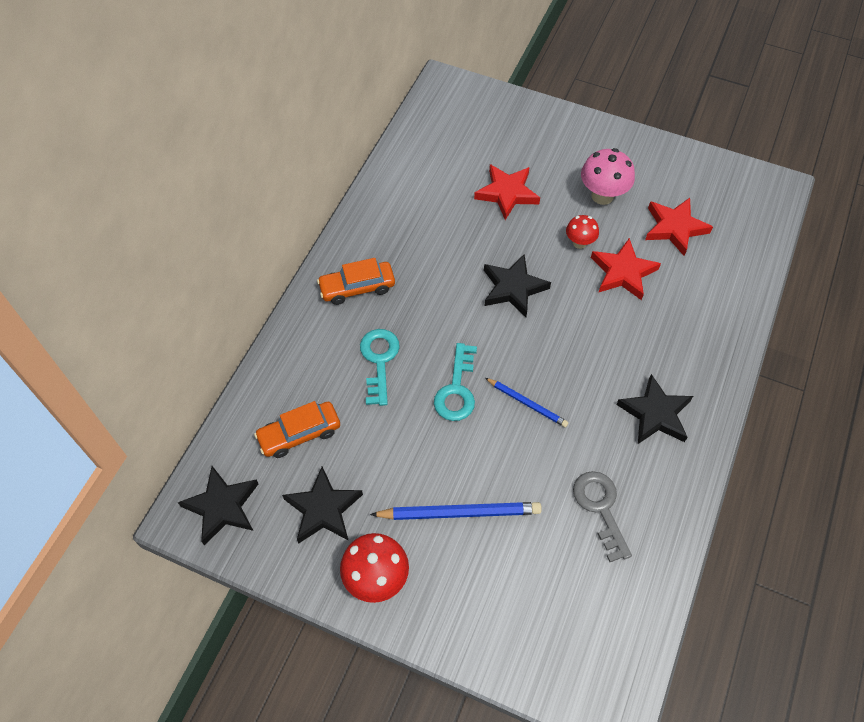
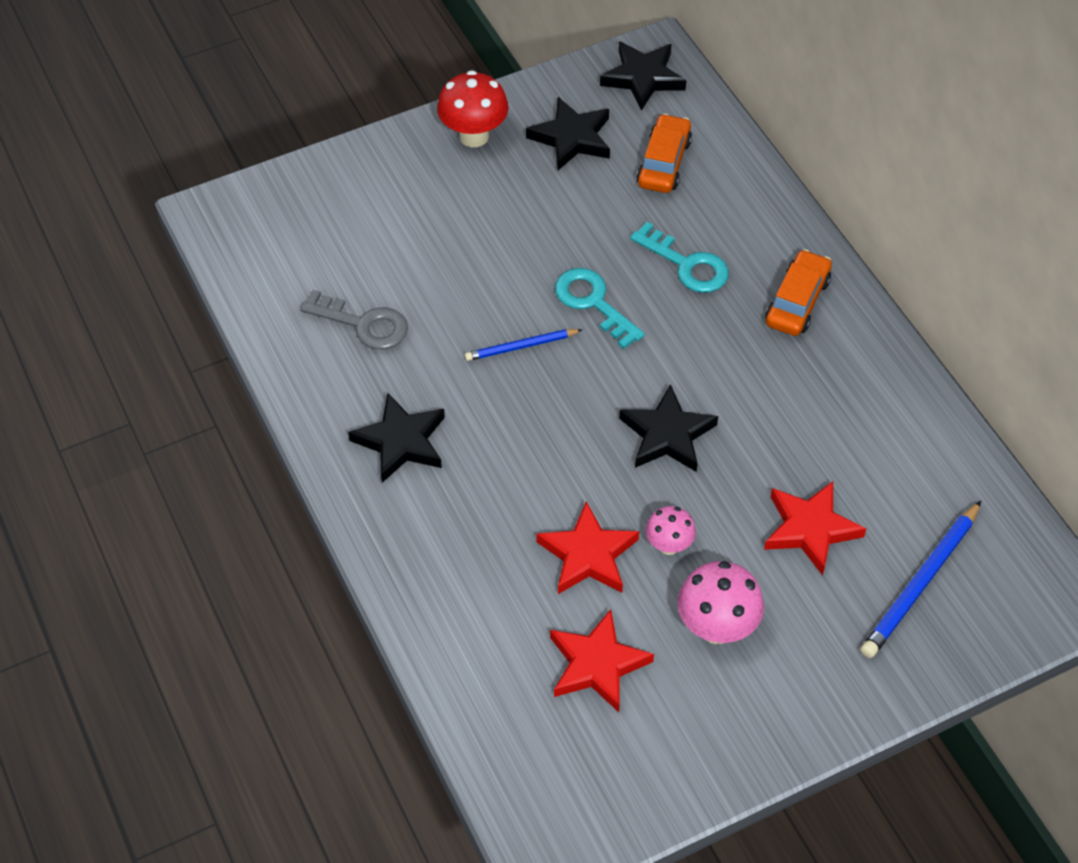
camera: 130 degrees right, 5 degrees down
blue pencil [370,502,542,520] -> blue pencil moved to [860,501,981,658]
red mushroom [566,215,599,249] -> pink mushroom [646,506,696,555]

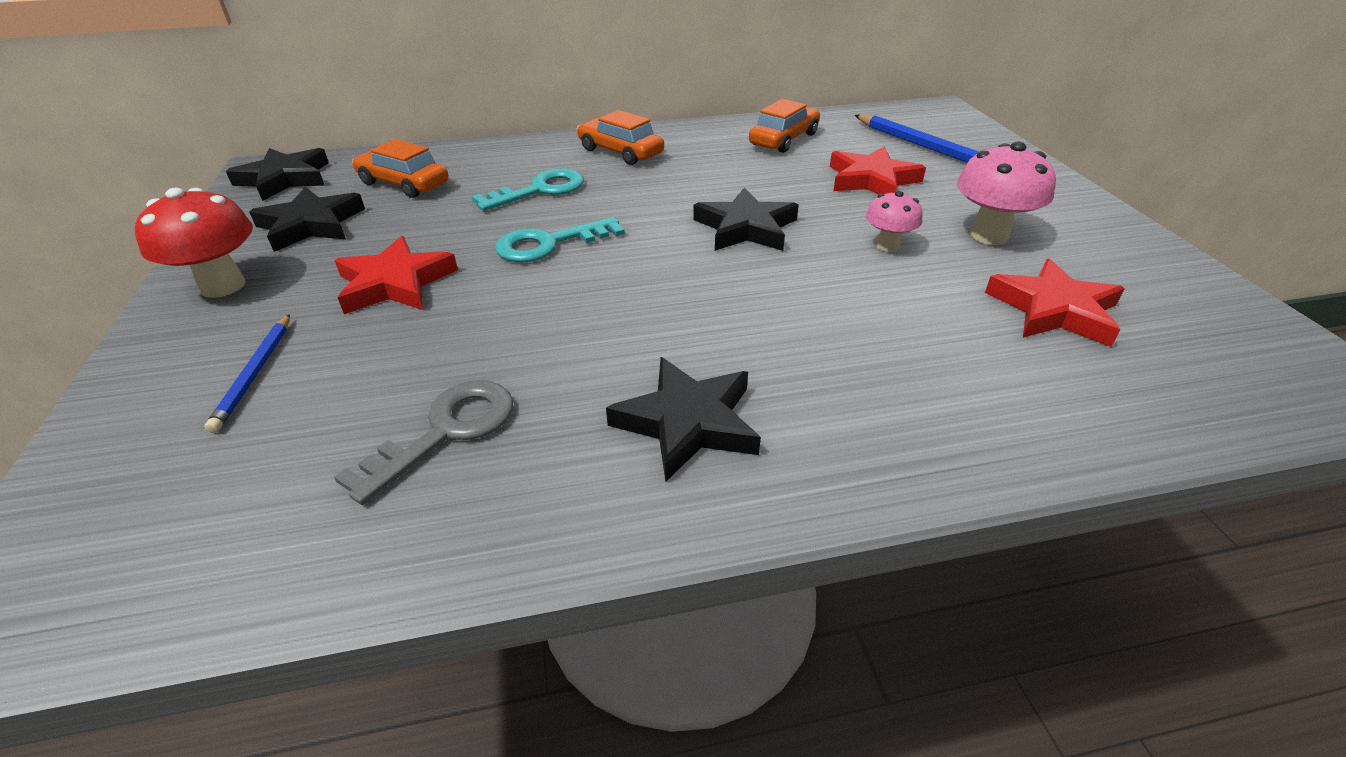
camera: 75 degrees left, 15 degrees down
blue pencil [465,329,582,361] -> blue pencil moved to [205,314,290,433]
red star [536,501,639,594] -> red star moved to [334,236,458,314]
none -> orange car [749,99,820,153]

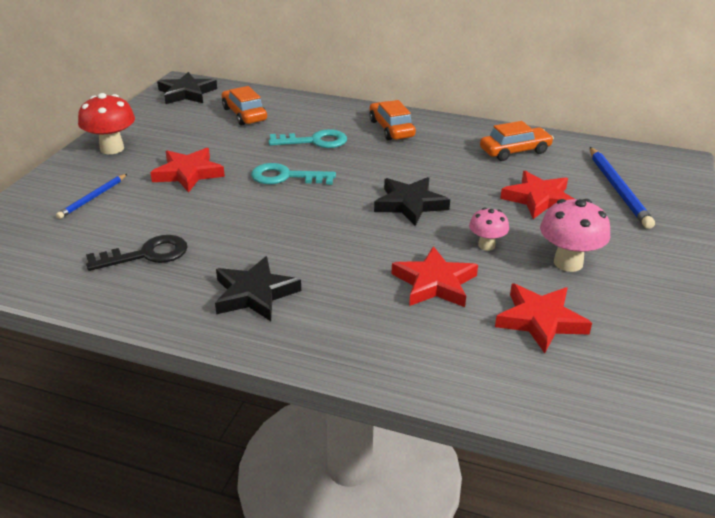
camera: 30 degrees right, 5 degrees down
black star [249,187,365,252] -> none
grey key [334,380,513,505] -> black key [86,235,188,271]
none -> red star [391,246,478,307]

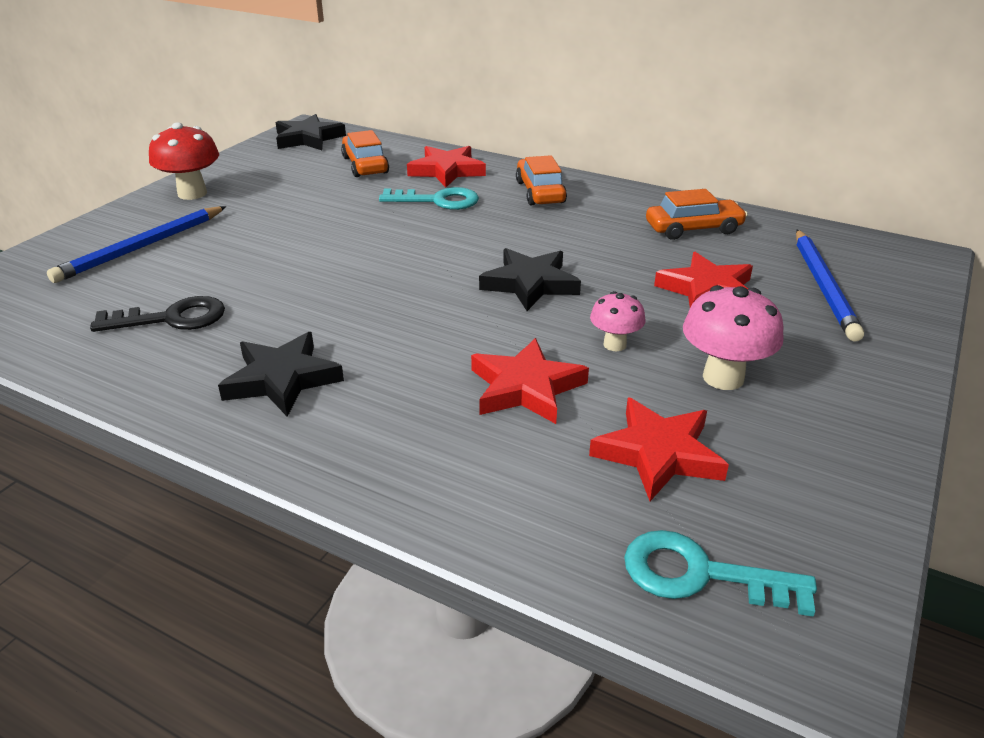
camera: 10 degrees right, 0 degrees up
blue pencil [56,174,127,219] -> blue pencil [47,206,226,283], size x1.67
red star [150,148,225,193] -> red star moved to [407,146,486,187]
turquoise key [251,163,336,185] -> turquoise key moved to [624,530,817,617]

